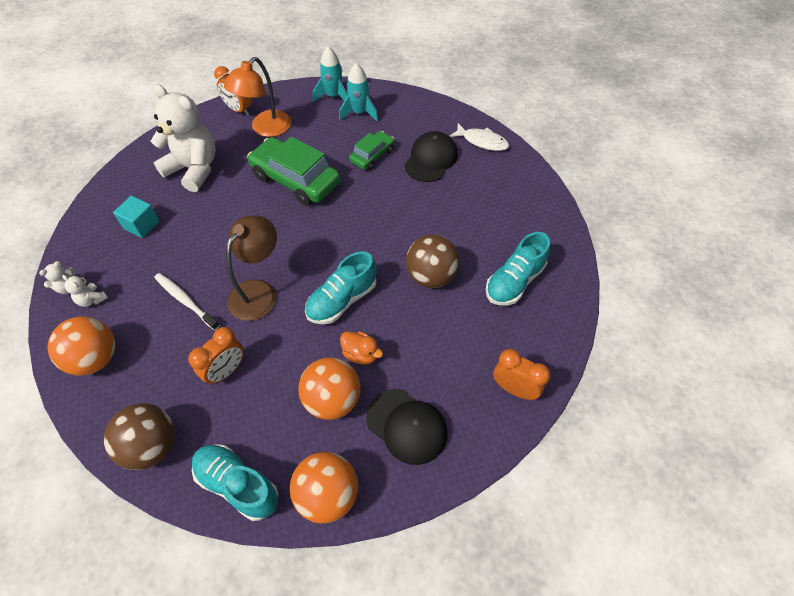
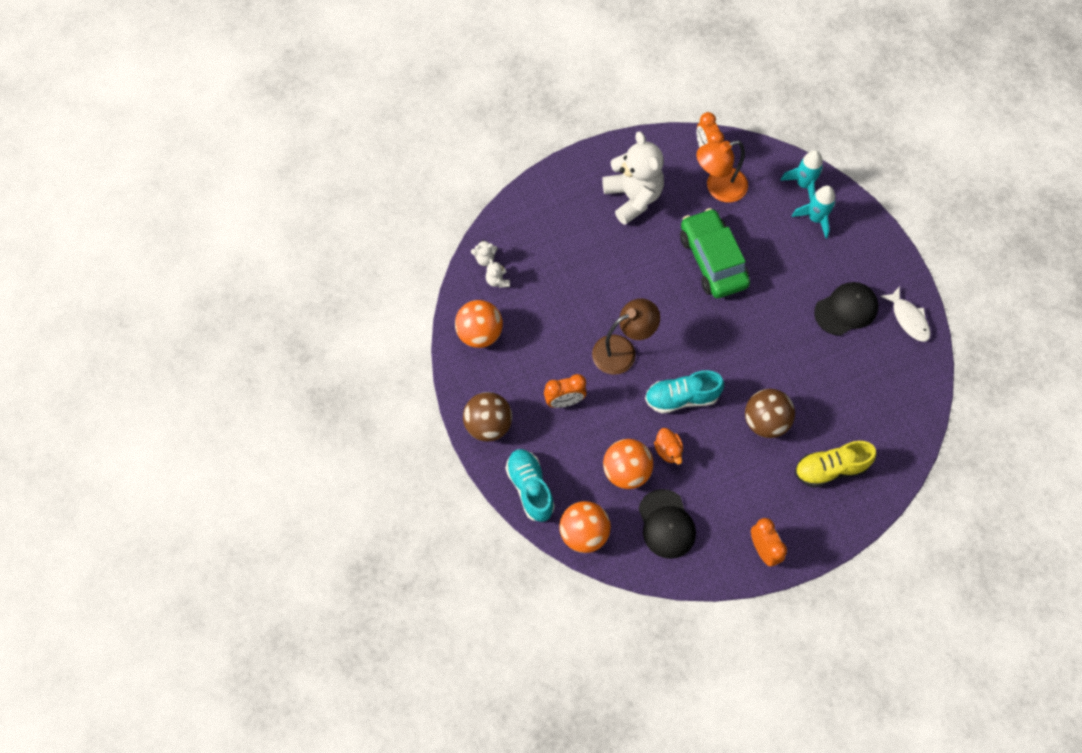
camera: 35 degrees right, 10 degrees up
turquoise cube [113,196,160,238] -> none
white toothbrush [154,273,220,330] -> none
green car [349,131,394,170] -> none
turquoise shoe [486,232,550,306] -> yellow shoe [795,441,876,488]

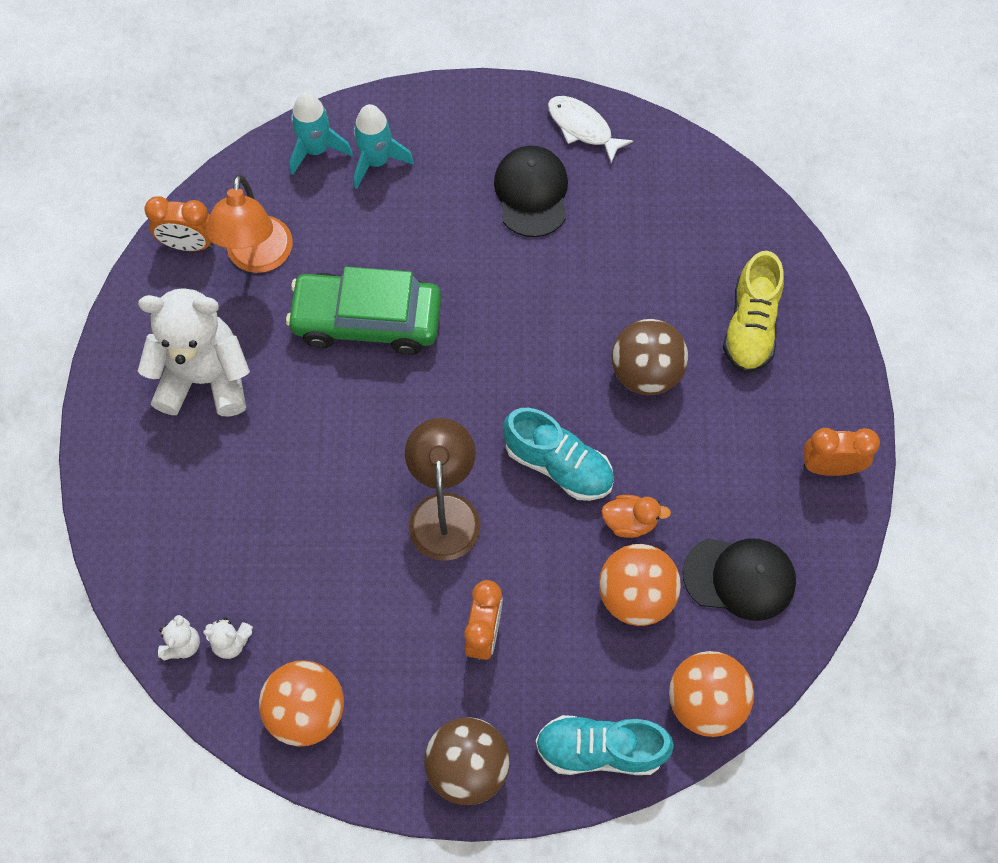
camera: 65 degrees left, 0 degrees up
turquoise shoe [645,370,724,414] -> turquoise shoe turned 75 degrees counterclockwise [503,408,614,501]
white fish [880,286,931,342] -> white fish turned 135 degrees counterclockwise [548,96,633,163]

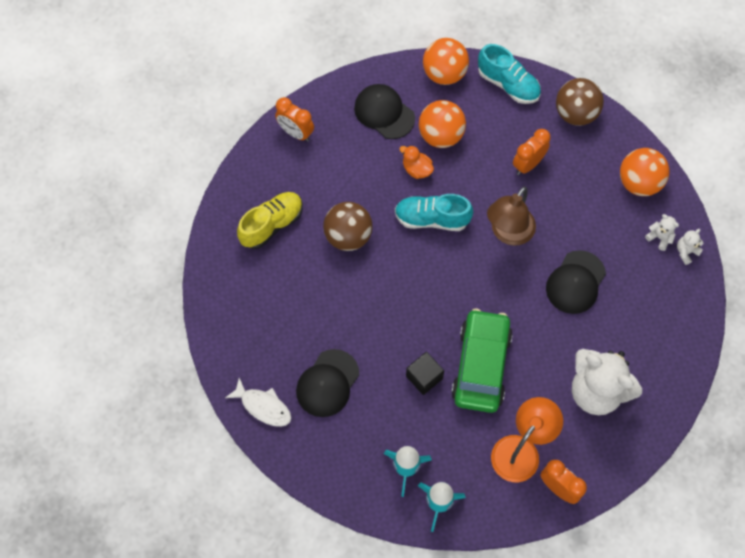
camera: 145 degrees left, 0 degrees up
green car [286,267,441,355] -> green car turned 120 degrees counterclockwise [451,309,513,413]
turquoise shoe [503,408,614,501] -> turquoise shoe turned 60 degrees counterclockwise [395,194,473,231]
white fish [548,96,633,163] -> white fish turned 45 degrees counterclockwise [225,378,291,427]
none -> black cube [406,352,444,395]
none -> black cap [546,250,606,314]

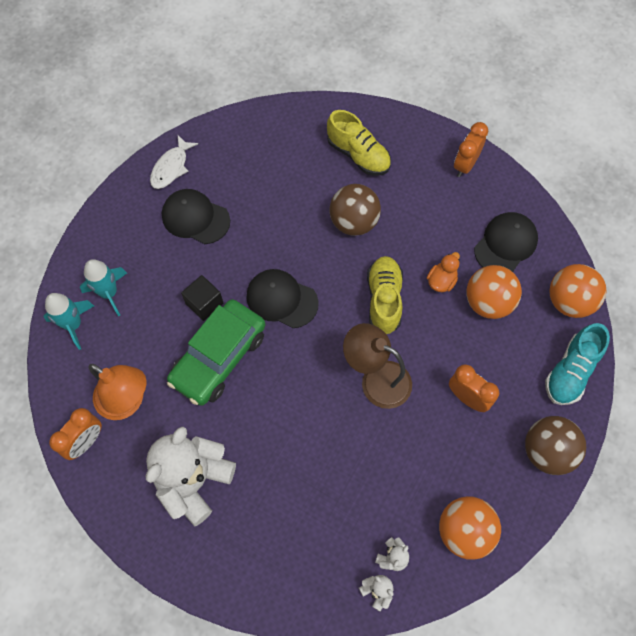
camera: 85 degrees right, 0 degrees up
turquoise shoe [395,194,473,231] -> yellow shoe [367,256,403,334]
green car [451,309,513,413] -> green car turned 120 degrees clockwise [167,299,266,406]
black cap [546,250,606,314] -> black cap moved to [246,269,319,328]

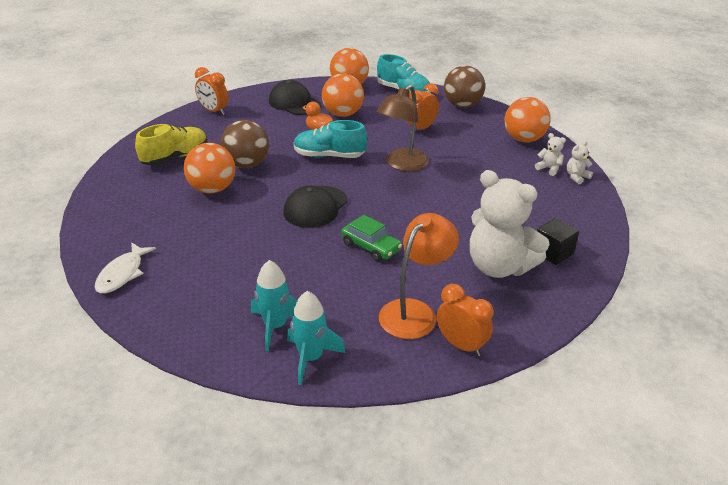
camera: 85 degrees left, 30 degrees down
white fish [150,135,198,189] -> white fish turned 75 degrees clockwise [95,242,156,293]
black cap [162,189,230,244] -> none
green car [167,299,266,406] -> green car [341,215,402,262], size x0.55
black cube [181,275,223,321] -> black cube moved to [537,218,579,265]
yellow shoe [367,256,403,334] -> turquoise shoe [294,120,367,158]
none -> orange ball [184,143,235,194]

